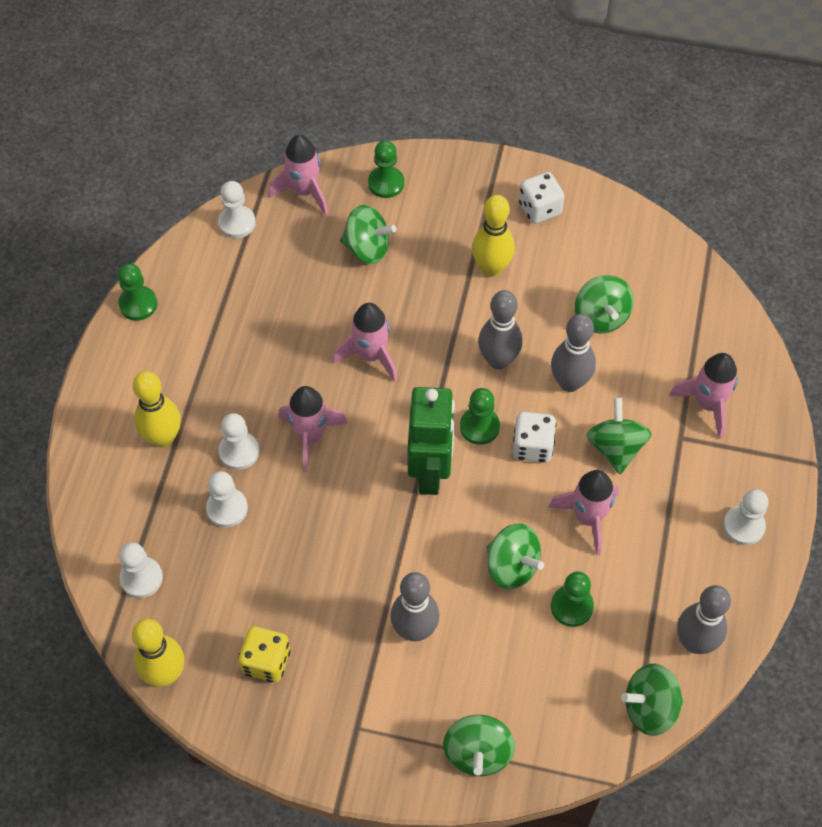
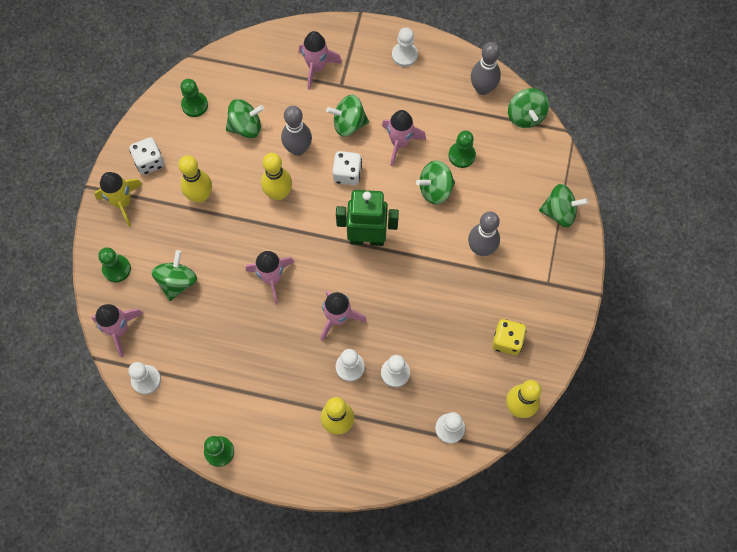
camera: 90 degrees left, 10 degrees up
green pawn [460,388,500,445] -> green pawn moved to [180,79,208,117]
grey bowling pin [478,290,523,369] -> yellow bowling pin [261,153,292,200]
green spinning top [486,524,544,590] -> green spinning top turned 150 degrees counterclockwise [416,160,455,204]
none -> yellow rocket [95,172,143,227]

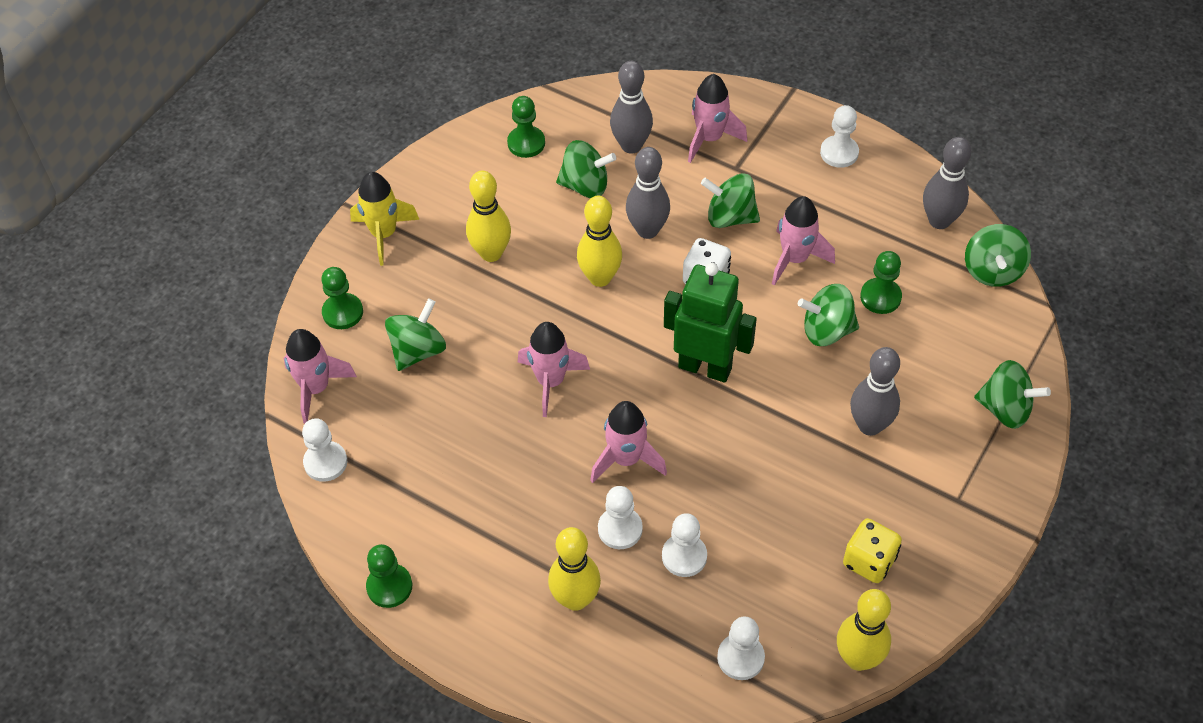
camera: 20 degrees right, 15 degrees down
white dice [130,137,164,175] -> none
none -> grey bowling pin [610,61,653,154]

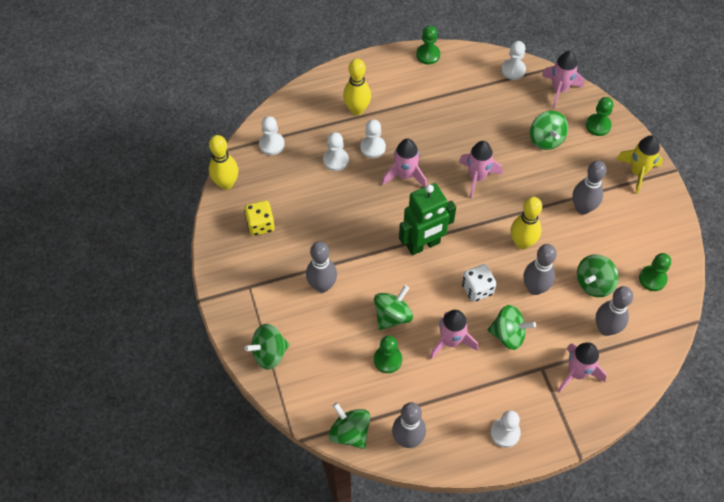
camera: 130 degrees right, 5 degrees up
yellow bowling pin [466,171,511,262] -> grey bowling pin [573,161,607,215]
green spinning top [701,173,760,228] -> green spinning top turned 45 degrees clockwise [488,305,536,350]

